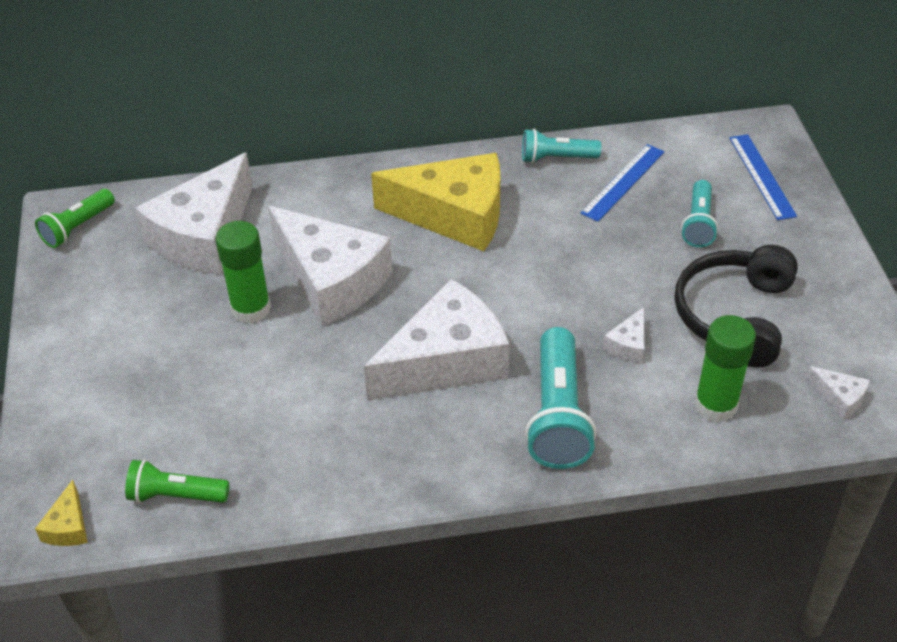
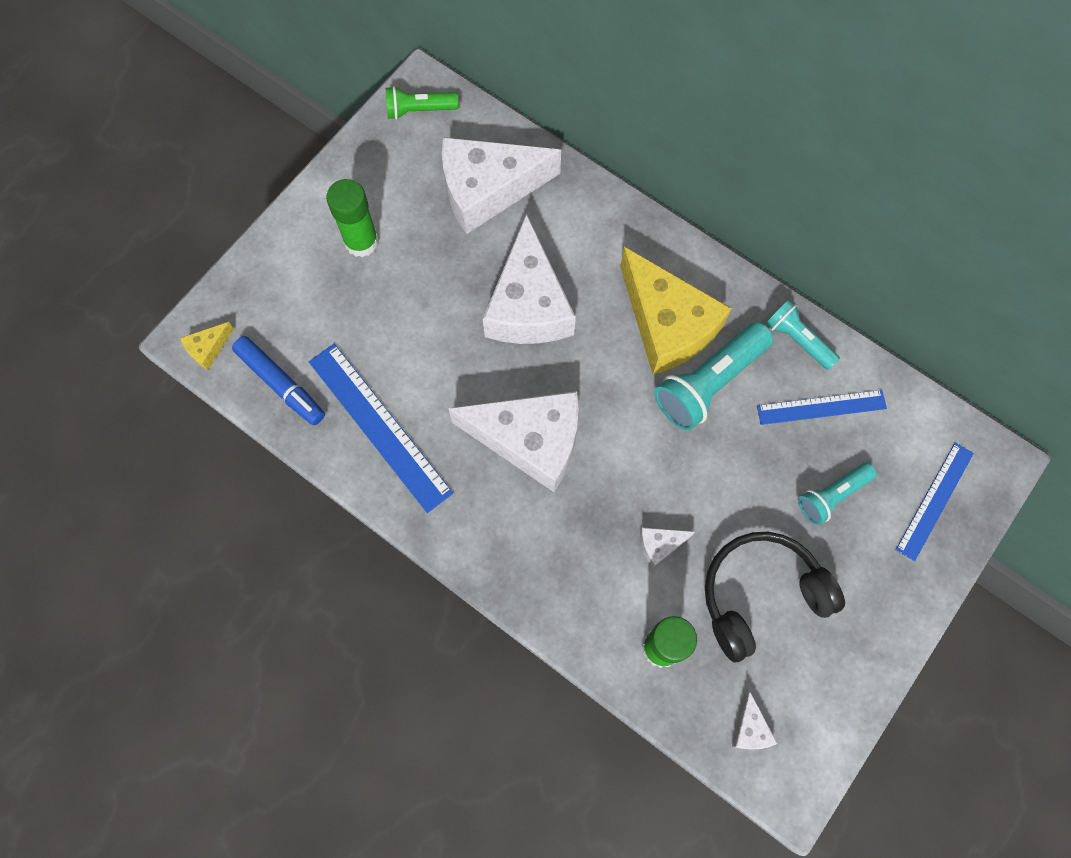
camera: 45 degrees right, 25 degrees up
green flashlight [125,459,229,503] -> blue marker [232,336,325,425]
green glue stick [215,221,271,324] -> green glue stick moved to [326,179,379,257]
turquoise flashlight [525,327,597,469] -> turquoise flashlight moved to [654,322,773,431]
none -> blue ruler [309,344,453,513]

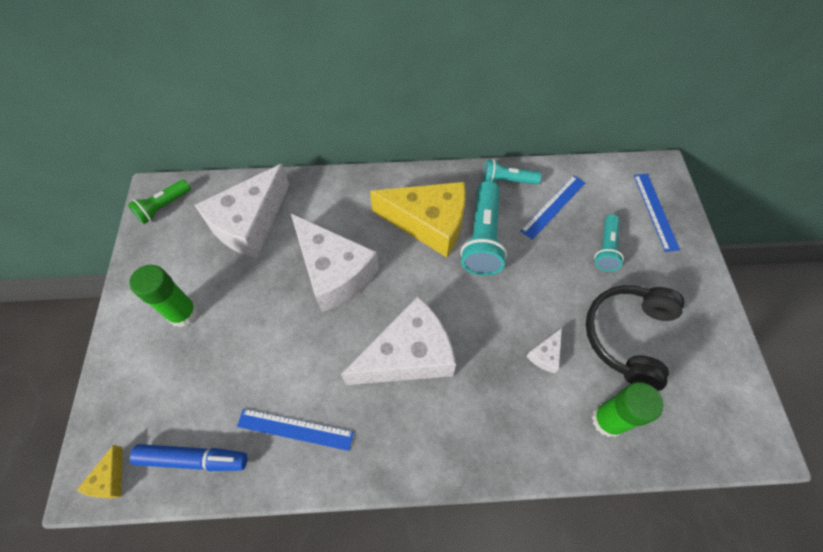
camera: 40 degrees left, 10 degrees down
blue ruler [309,344,453,513] -> blue ruler [237,409,354,451], size x0.64
white cheese [732,691,777,750] -> none

